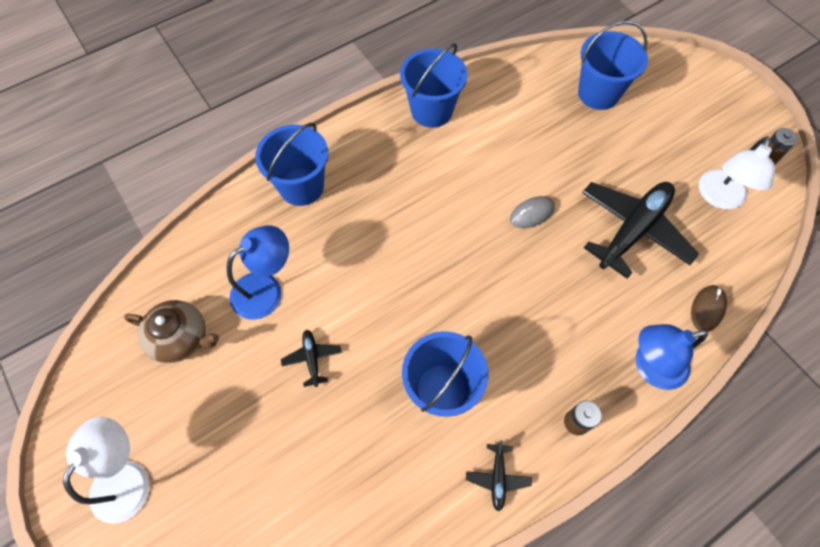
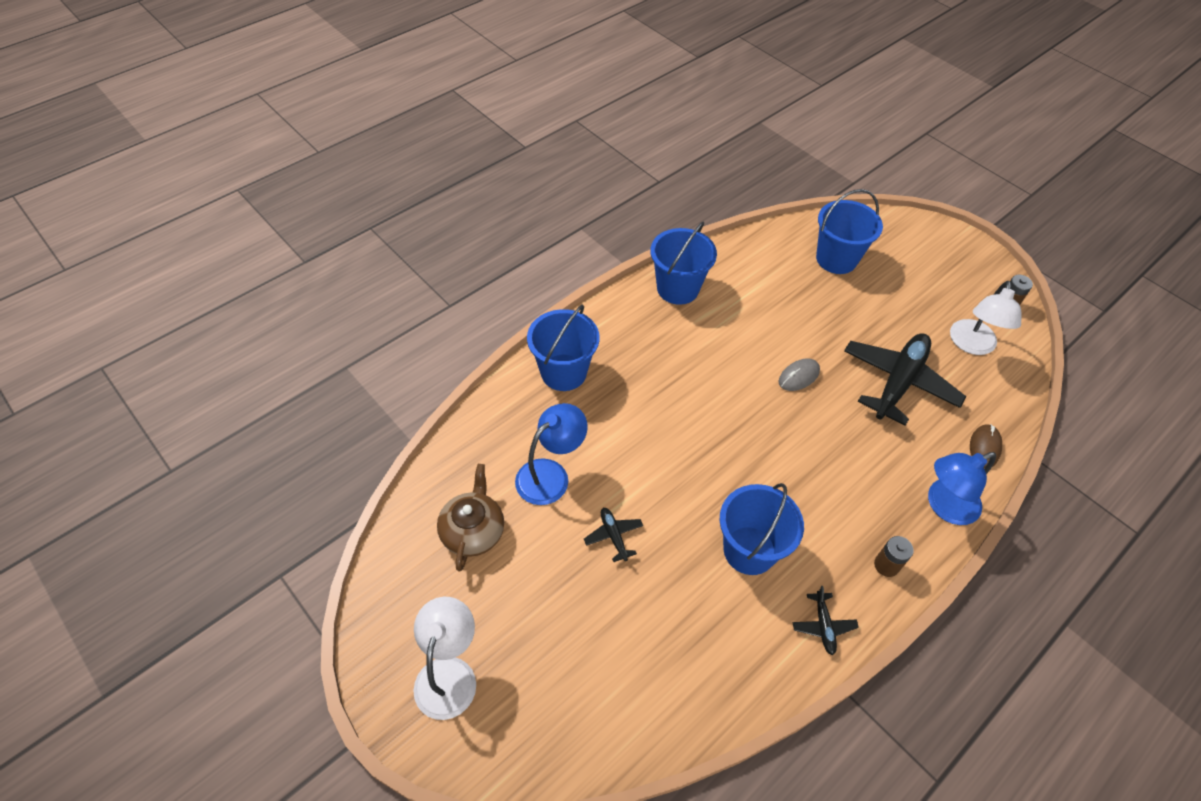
camera: 10 degrees left, 10 degrees down
brown teapot [124,300,219,363] -> brown teapot turned 90 degrees counterclockwise [437,464,504,571]

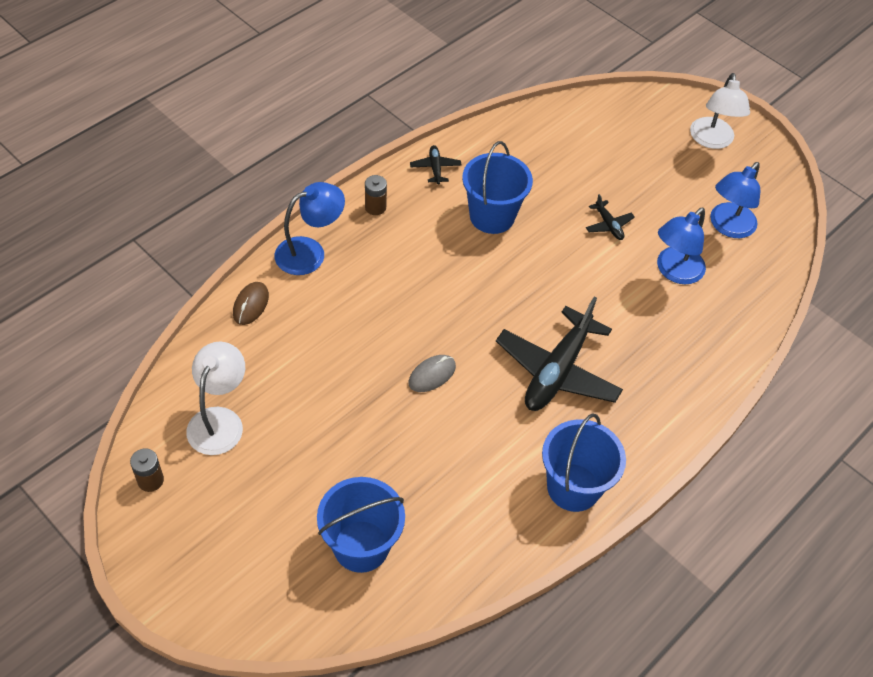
camera: 175 degrees right, 0 degrees up
brown teapot [437,464,504,571] -> blue lamp [710,162,760,238]
blue bucket [527,305,599,391] -> none
black plane [844,333,966,426] -> black plane moved to [496,297,623,411]

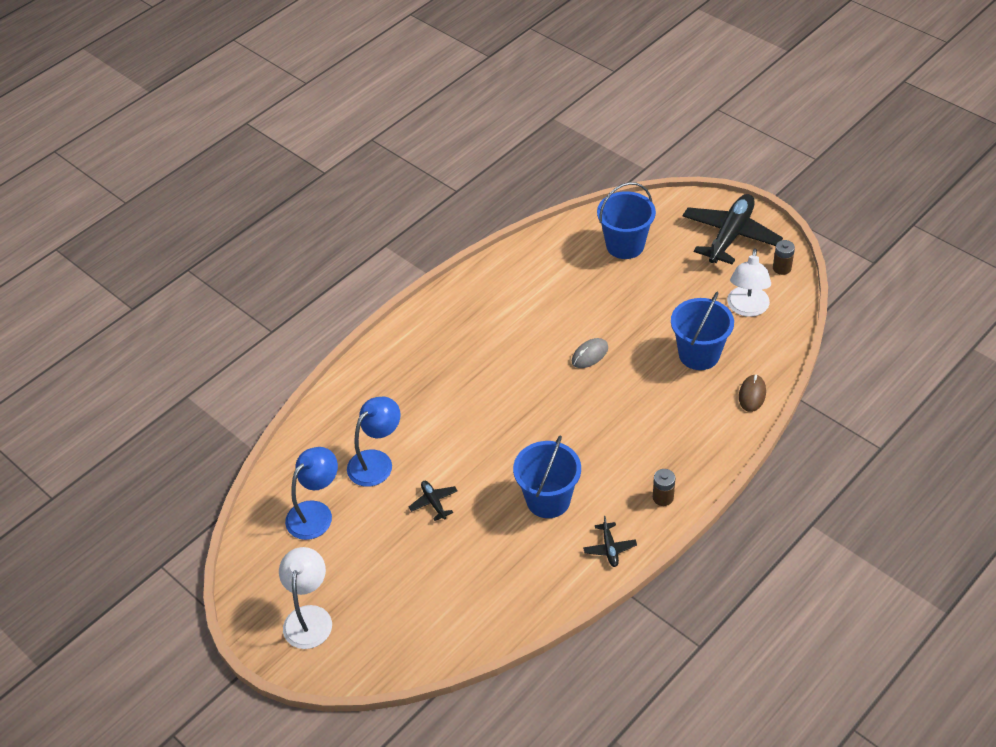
camera: 175 degrees left, 5 degrees down
blue lamp [274,182,345,275] -> none
black plane [496,297,623,411] -> black plane moved to [683,194,783,265]
blue bucket [542,413,626,512] -> blue bucket moved to [671,292,734,370]

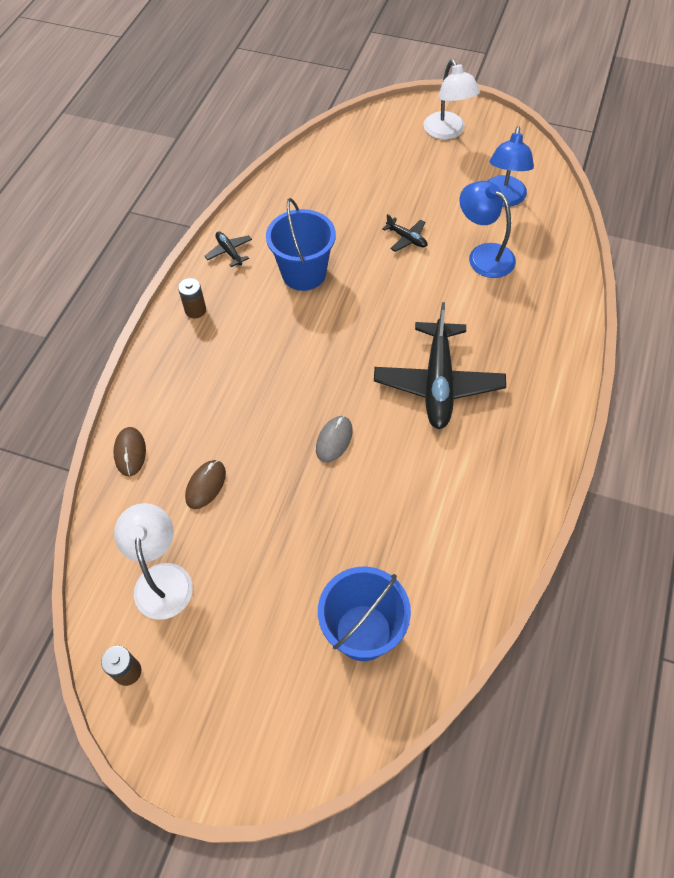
camera: 155 degrees right, 10 degrees up
blue lamp [347,397,401,487] -> blue lamp turned 120 degrees clockwise [460,181,516,278]
blue bucket [671,292,734,370] -> brown mouse [185,460,226,509]
black plane [683,194,783,265] -> black plane moved to [374,302,506,429]

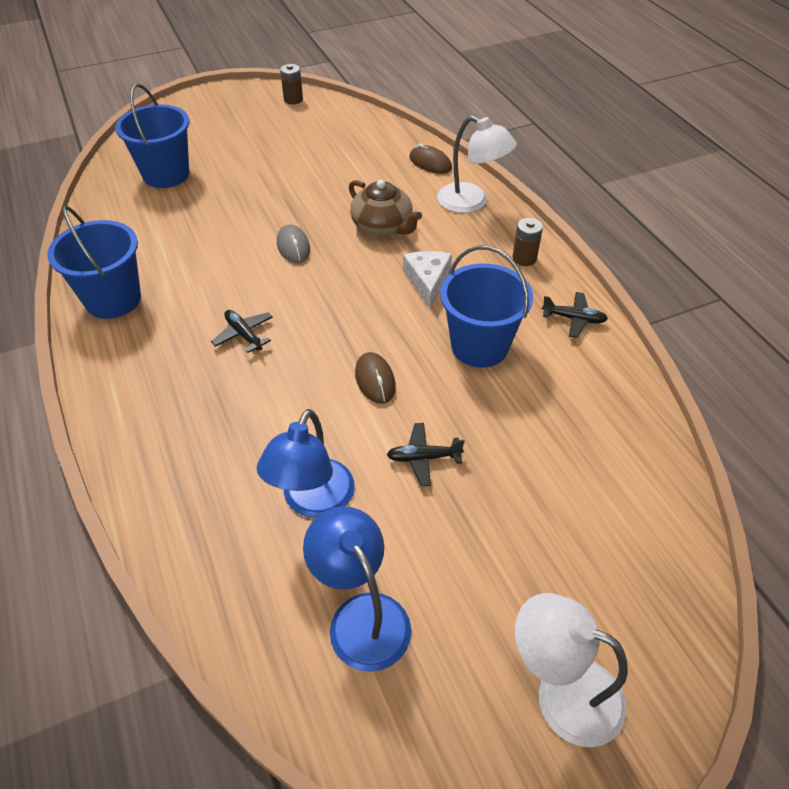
camera: 135 degrees right, 10 degrees down
white lamp [114,503,193,620] -> white lamp moved to [437,116,517,213]
brown mouse [185,460,226,509] -> brown mouse moved to [355,352,396,404]
black plane [374,302,506,429] -> black plane [211,310,273,353], size x0.44
blue lamp [460,181,516,278] -> blue lamp turned 105 degrees clockwise [257,409,355,518]
none -> blue bucket [47,206,141,319]
none -> brown teapot [349,180,422,236]
none -> white cheese [403,251,452,308]

